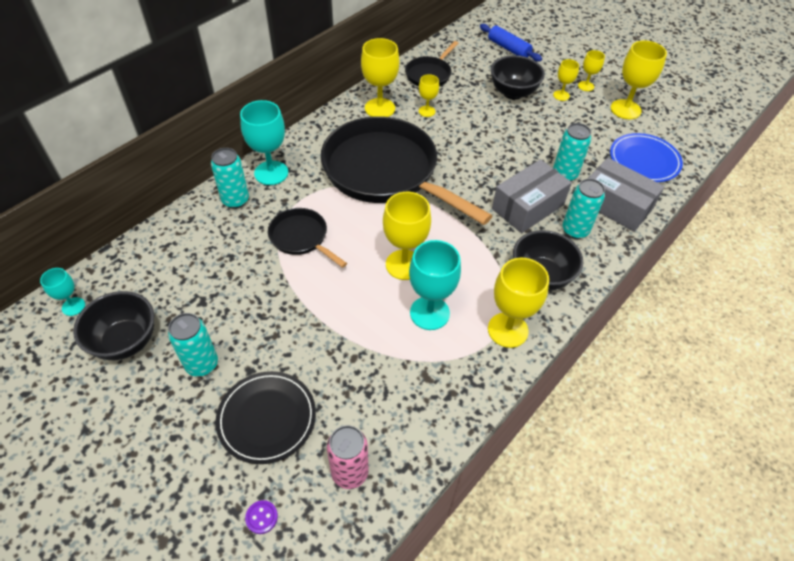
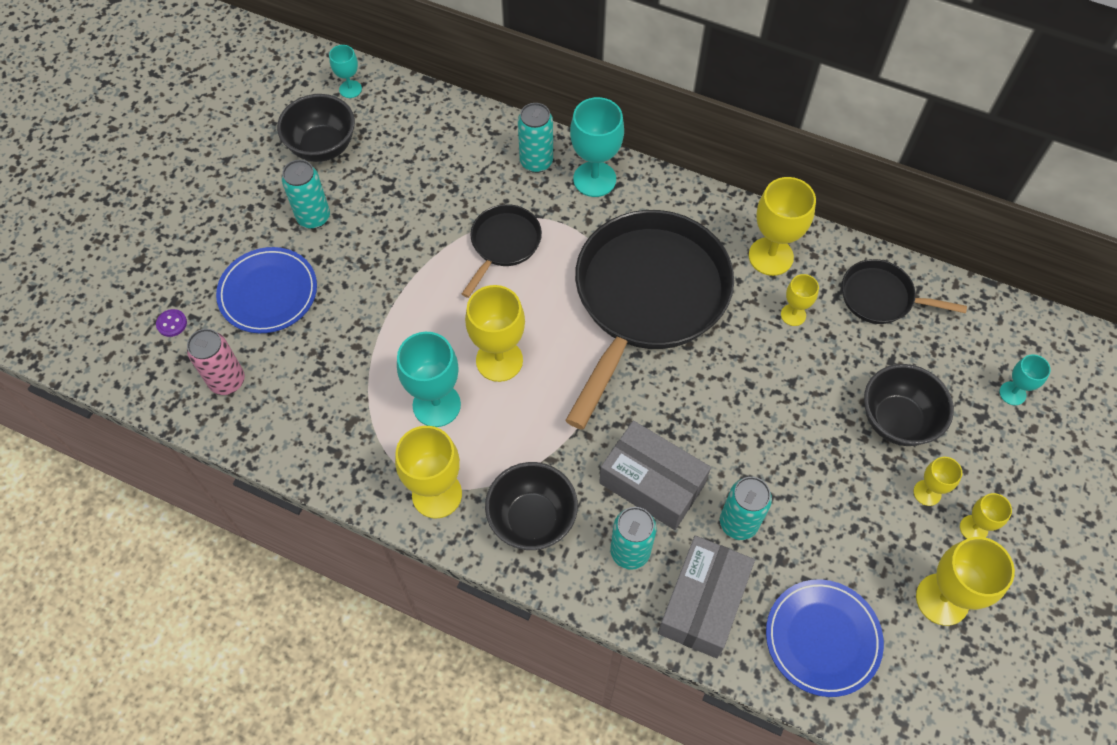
camera: 75 degrees right, 10 degrees up
black plate [216,371,316,464] -> blue plate [216,247,317,333]
blue rolling pin [480,24,542,62] -> turquoise goblet [999,354,1051,405]

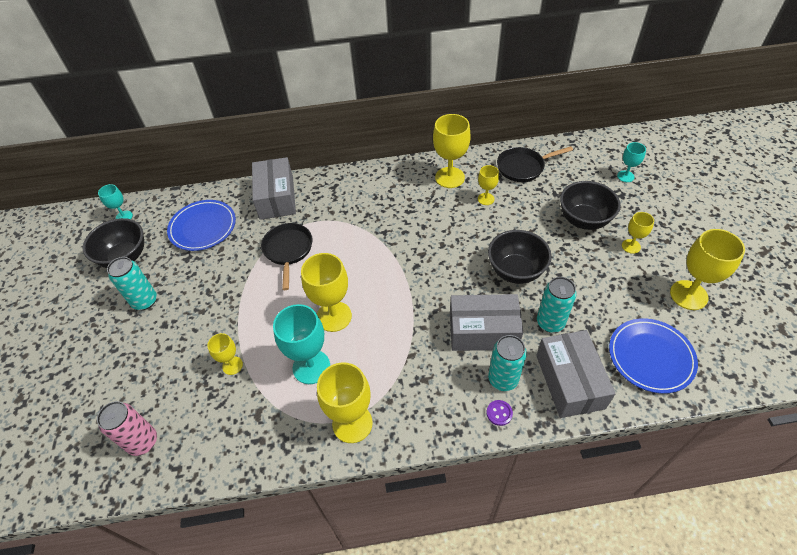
camera: 30 degrees left, 10 degrees down
purple button [156,309,187,337] -> purple button moved to [487,400,513,426]
blue plate [216,247,317,333] -> blue plate moved to [167,200,236,251]
black bowl [485,462,578,550] -> black bowl moved to [488,230,552,284]
turquoise can [518,103,553,173] -> grey box [252,157,296,220]
black pan [565,210,734,429] -> none
turquoise goblet [570,97,624,197] -> none
yellow goblet [960,493,1012,539] -> yellow goblet moved to [207,333,243,375]

